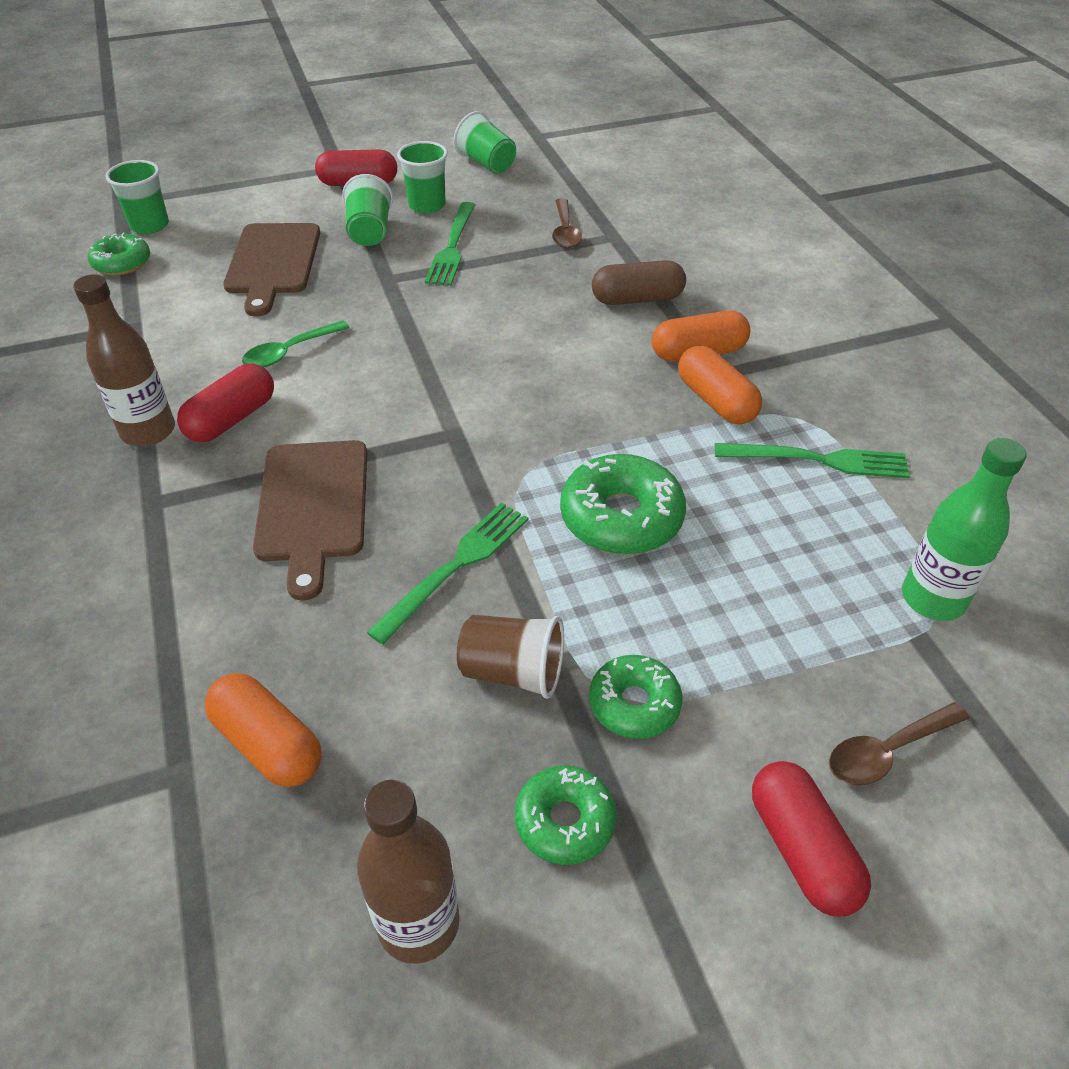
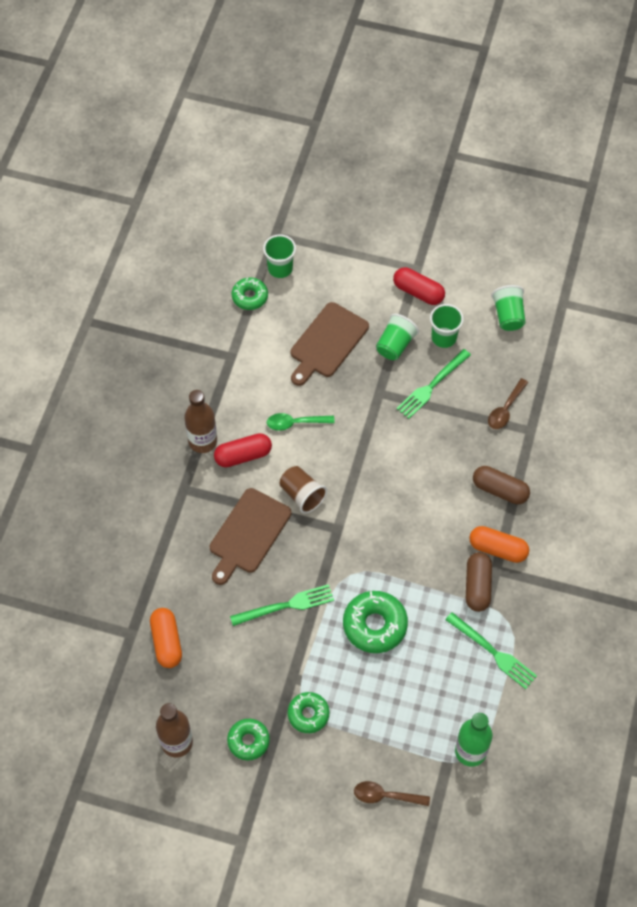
camera: 35 degrees right, 15 degrees up
brown cup [457,615,564,699] -> brown cup moved to [280,466,327,514]
orange capsule [678,345,762,424] -> brown capsule [466,552,492,612]
red capsule [752,761,871,917] -> none

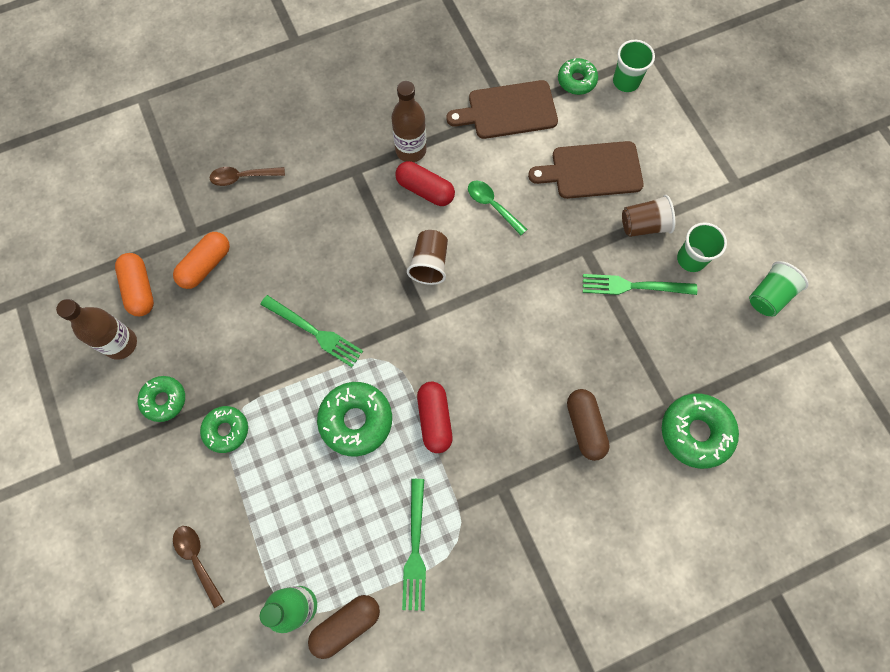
camera: 50 degrees right, 10 degrees up
brown cutting board [210,488,292,585] -> brown cutting board moved to [447,80,558,139]
green cup [376,314,419,360] -> brown cup [622,195,675,237]
red capsule [393,267,445,305] -> red capsule moved to [417,382,453,453]
brown capsule [466,552,492,612] -> brown capsule moved to [308,595,380,659]
orange capsule [469,526,529,563] -> orange capsule moved to [115,253,154,316]
brown spoon [488,378,528,429] -> brown spoon moved to [210,167,285,186]
none -> green donut [662,393,739,469]

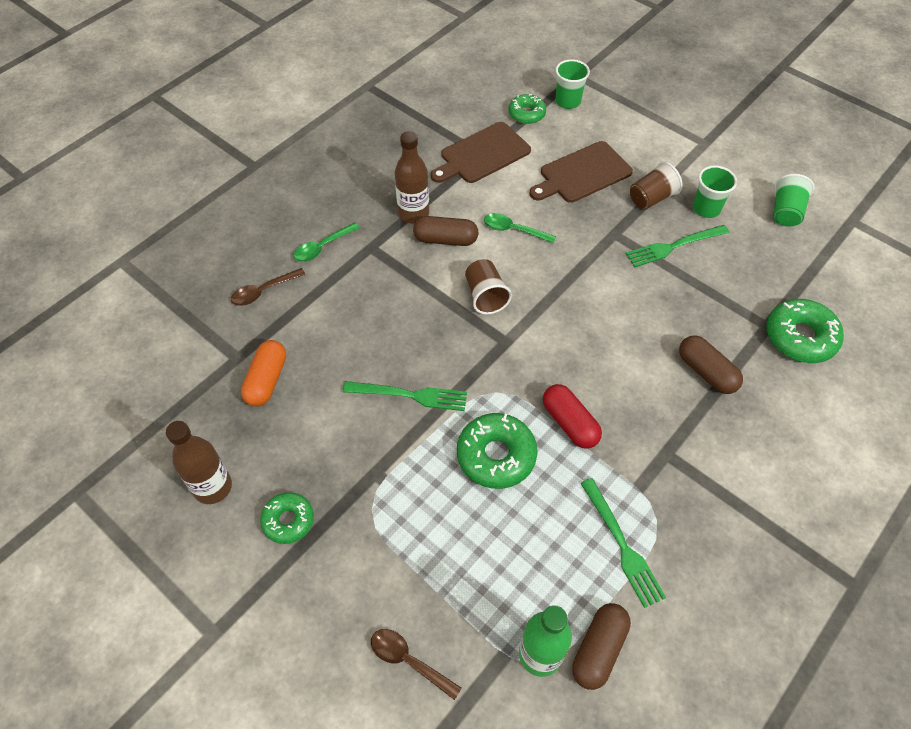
camera: 25 degrees left, 15 degrees down
orange capsule [115,253,154,316] -> none
green donut [200,406,248,453] -> none
red capsule [395,161,455,206] -> brown capsule [413,216,478,246]
none -> green spoon [293,222,360,262]

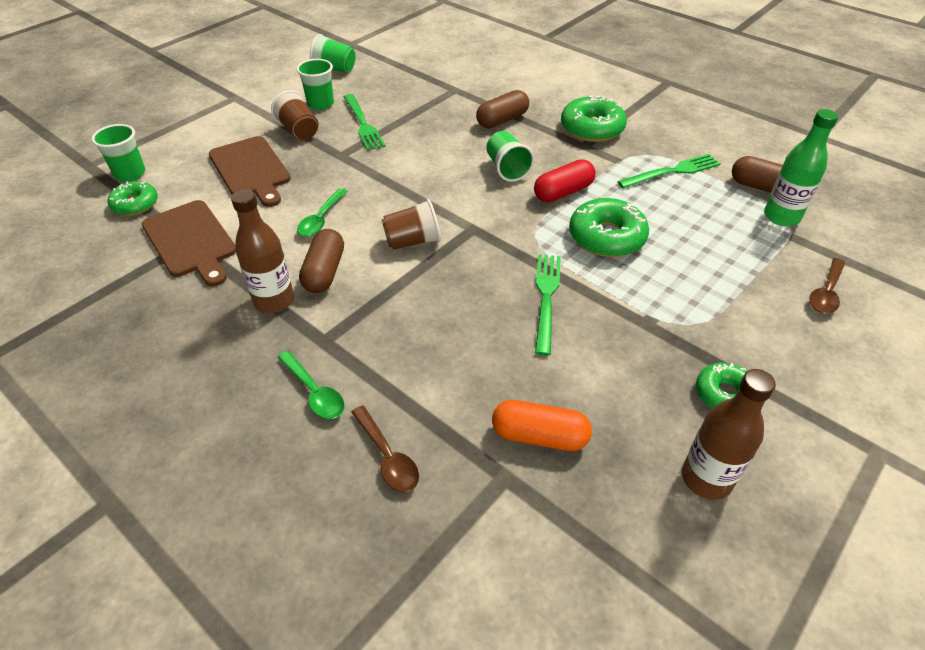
camera: 90 degrees left, 10 degrees down
green donut [767,299,844,363] -> green donut moved to [561,95,627,142]
none -> green cup [486,131,534,182]

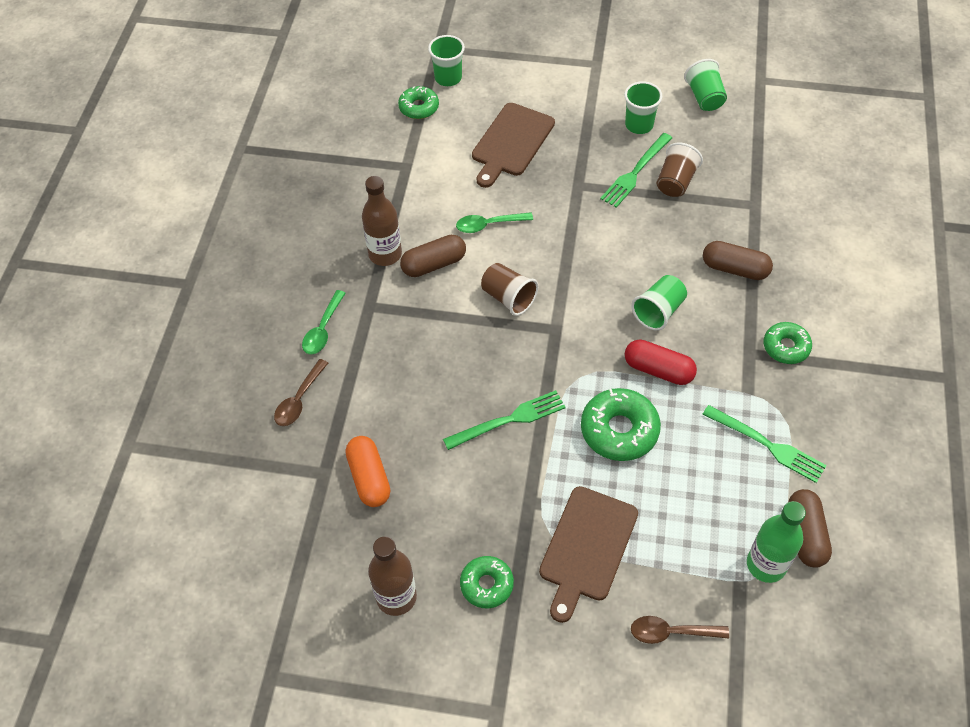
camera: 60 degrees right, 10 degrees up
brown cutting board [142,200,236,286] -> brown cutting board moved to [539,486,638,623]
brown cup [271,90,319,140] -> brown cup moved to [657,143,703,197]
green donut [561,95,627,142] -> green donut [763,322,812,364], size x0.63

